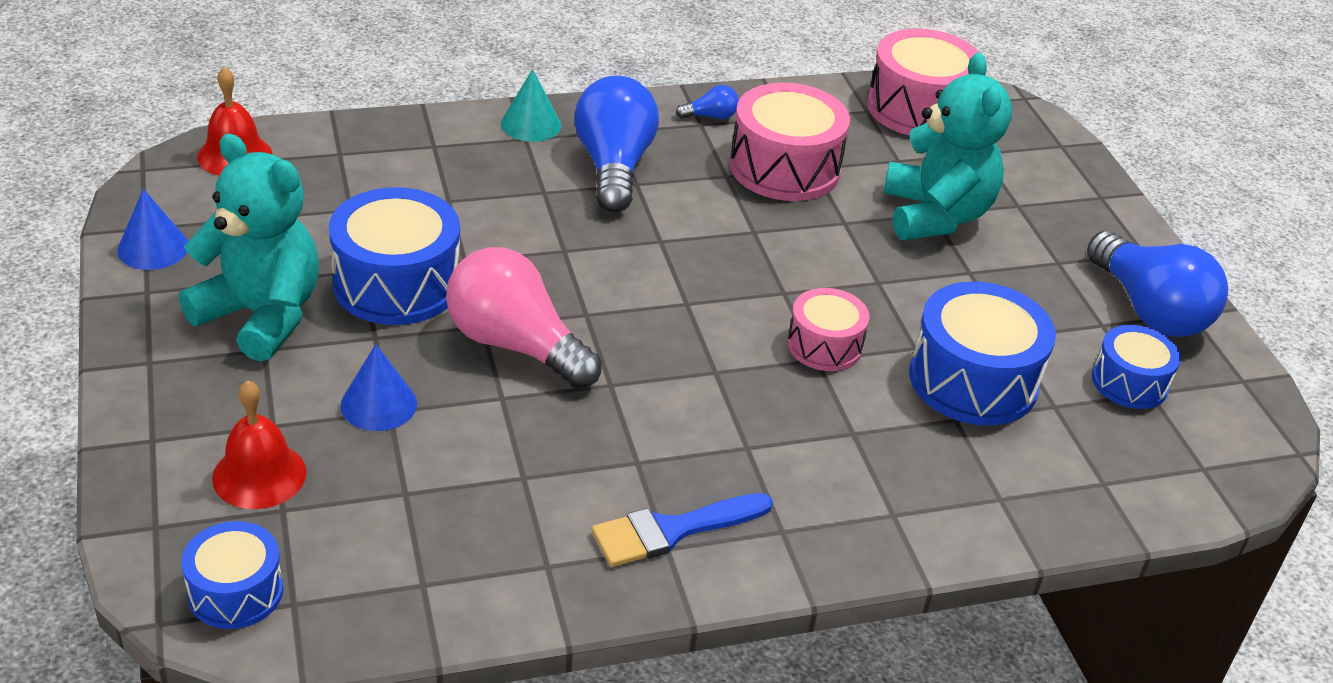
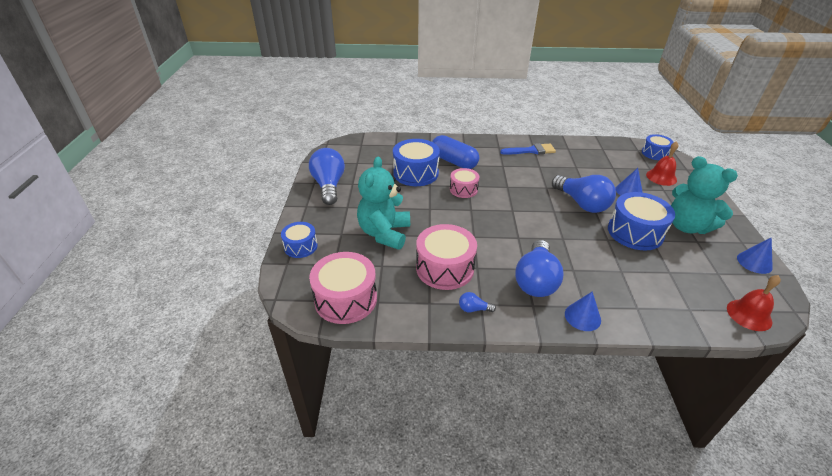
camera: 160 degrees left, 0 degrees up
pink light bulb [446,247,602,389] -> blue light bulb [552,175,616,213]
turquoise cone [501,69,561,142] -> blue cone [565,291,601,331]
blue drum [1092,325,1181,409] -> blue drum moved to [281,222,318,258]
none -> blue capsule [432,135,479,169]

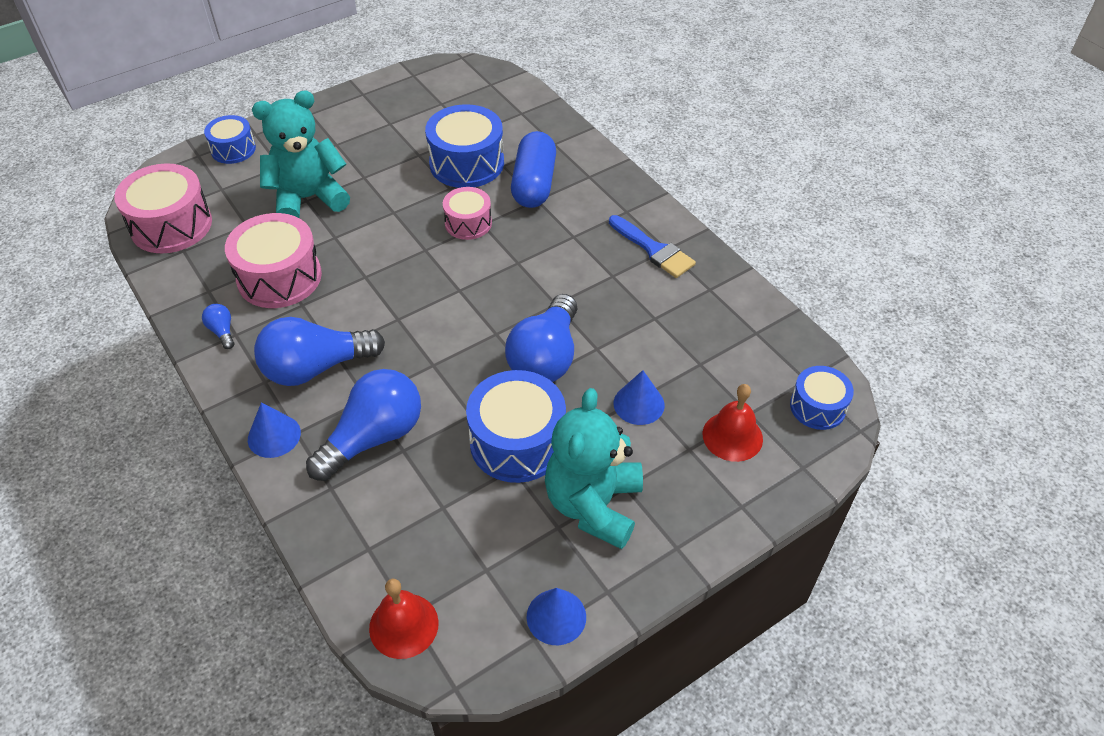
camera: 55 degrees right, 10 degrees up
blue light bulb [309,148,345,205] -> blue light bulb moved to [306,369,421,481]

